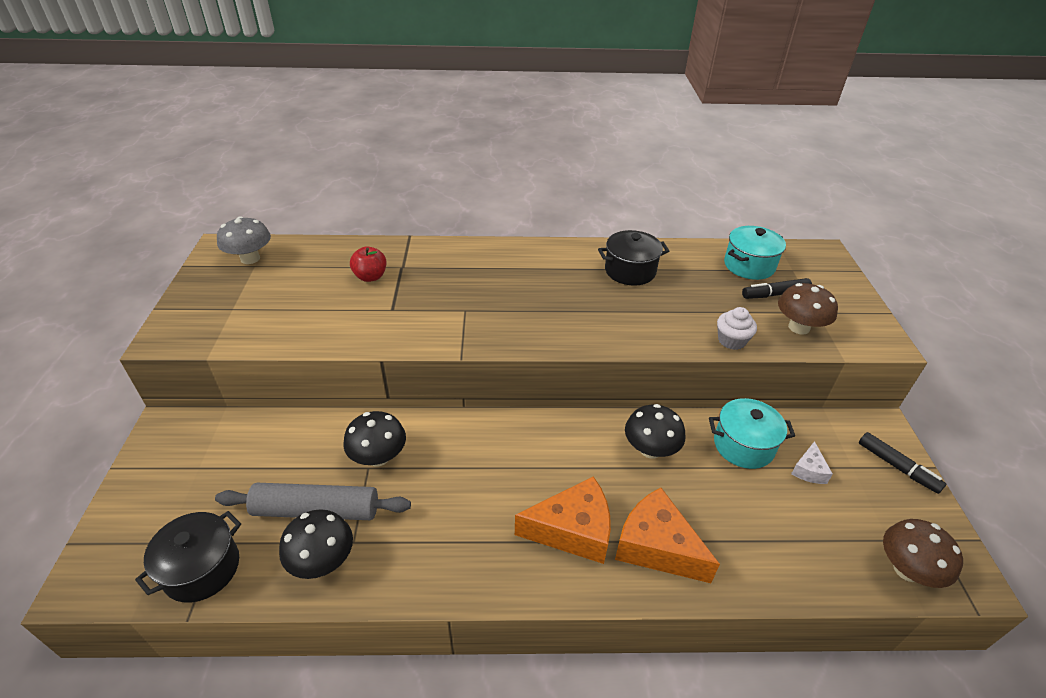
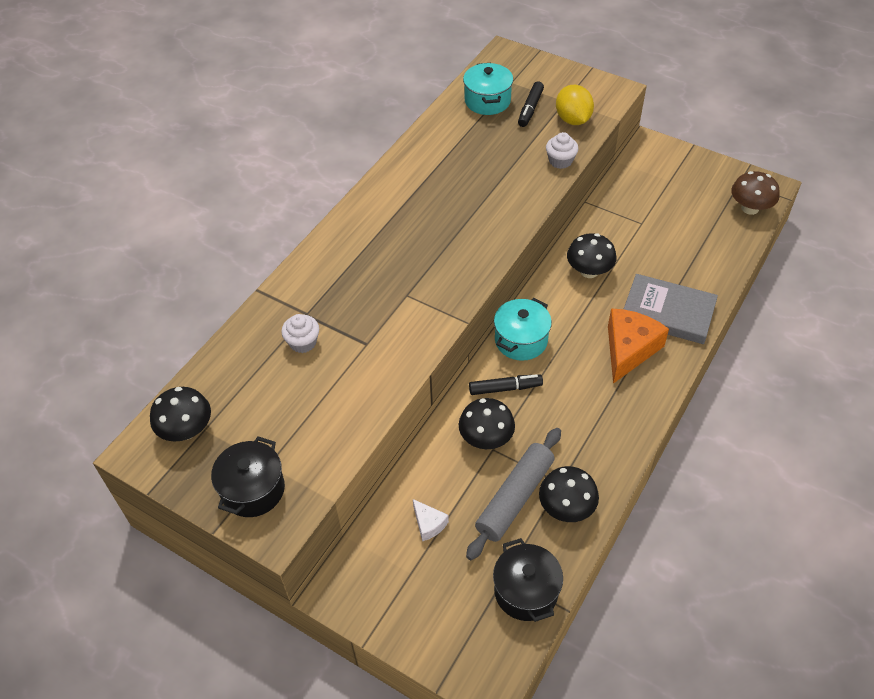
camera: 55 degrees left, 10 degrees up
grey mushroom [217,216,271,264] -> black mushroom [150,387,211,441]
red apple [350,246,386,282] -> white cupcake [281,314,319,353]
black pot [598,230,670,286] -> black pot moved to [211,436,285,517]
orange cheese [615,488,720,583] -> grey book [624,274,718,344]
turquoise pot [709,398,795,469] -> turquoise pot moved to [494,298,552,361]
brown mushroom [778,283,838,335] -> yellow lemon [556,85,594,125]
white cheese [791,441,833,484] -> white cheese moved to [413,499,449,541]
black marker [859,432,946,494] -> black marker moved to [469,374,543,395]

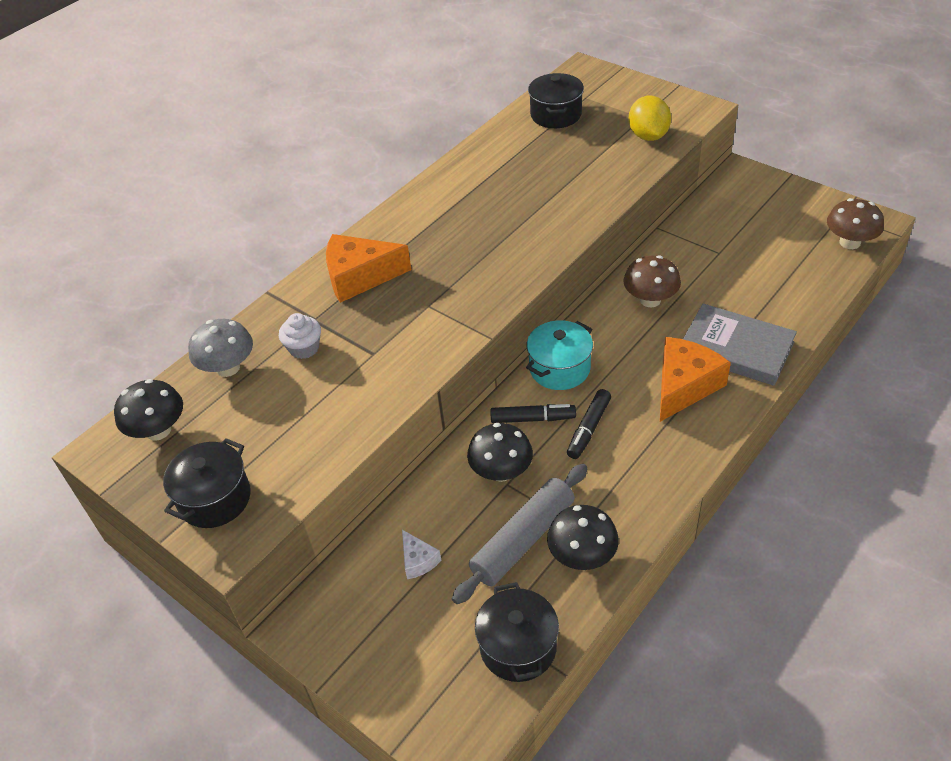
camera: 10 degrees right, 5 degrees down
turquoise pot [463,63,513,115] -> black pot [528,73,584,128]
black marker [518,81,544,127] -> black marker moved to [567,389,611,459]
white cupcake [546,132,578,169] -> none
black mushroom [567,233,616,278] -> brown mushroom [623,255,681,308]
none -> grey mushroom [188,319,253,377]
none -> orange cheese [326,234,411,303]

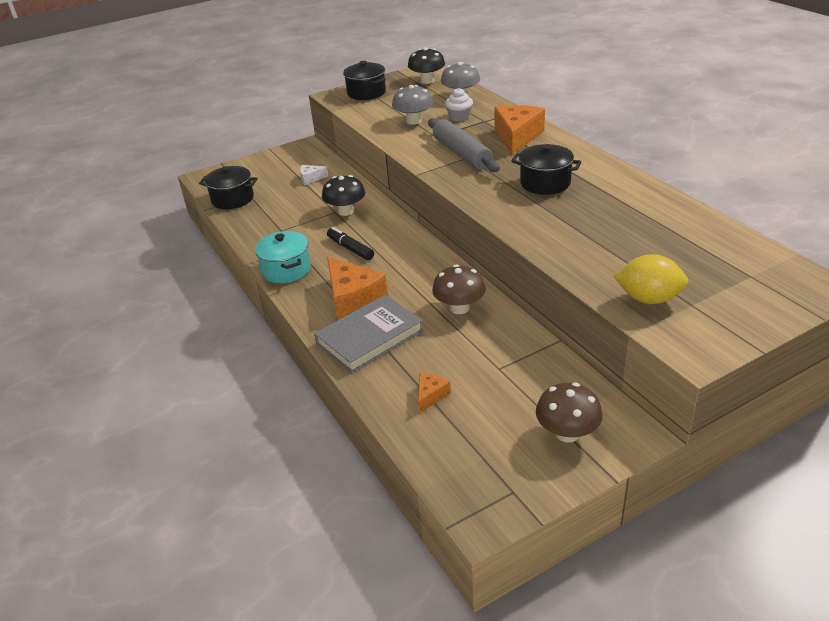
camera: 110 degrees right, 10 degrees down
grey rolling pin [452,464,588,604] -> grey rolling pin moved to [428,118,500,172]
black marker [490,404,576,423] -> none
turquoise pot [526,320,593,390] -> turquoise pot moved to [255,231,311,283]
black pot [528,73,584,128] -> black pot moved to [511,144,581,195]
black mushroom [547,505,619,570] -> none
brown mushroom [827,198,884,249] -> brown mushroom moved to [536,383,603,443]
none -> grey mushroom [392,85,433,125]
none -> orange cheese [418,373,451,413]

